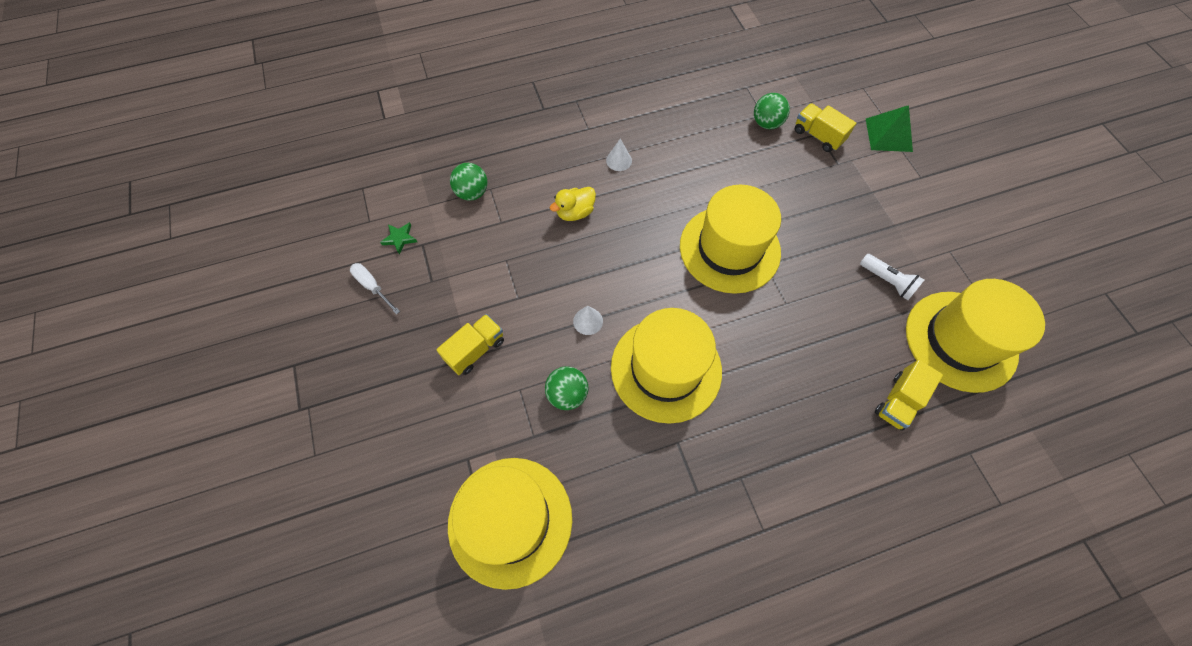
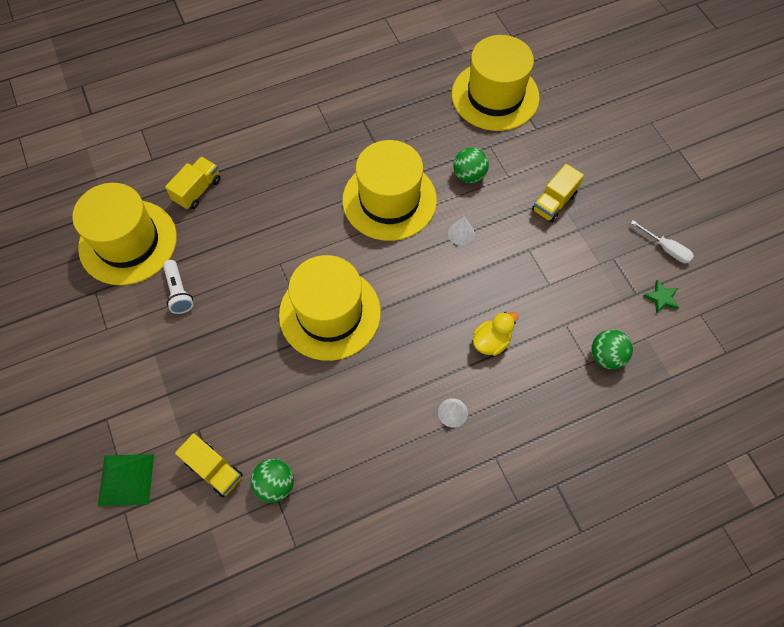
camera: 175 degrees right, 0 degrees up
white flashlight [860,254,924,300] -> white flashlight turned 150 degrees counterclockwise [163,260,194,314]

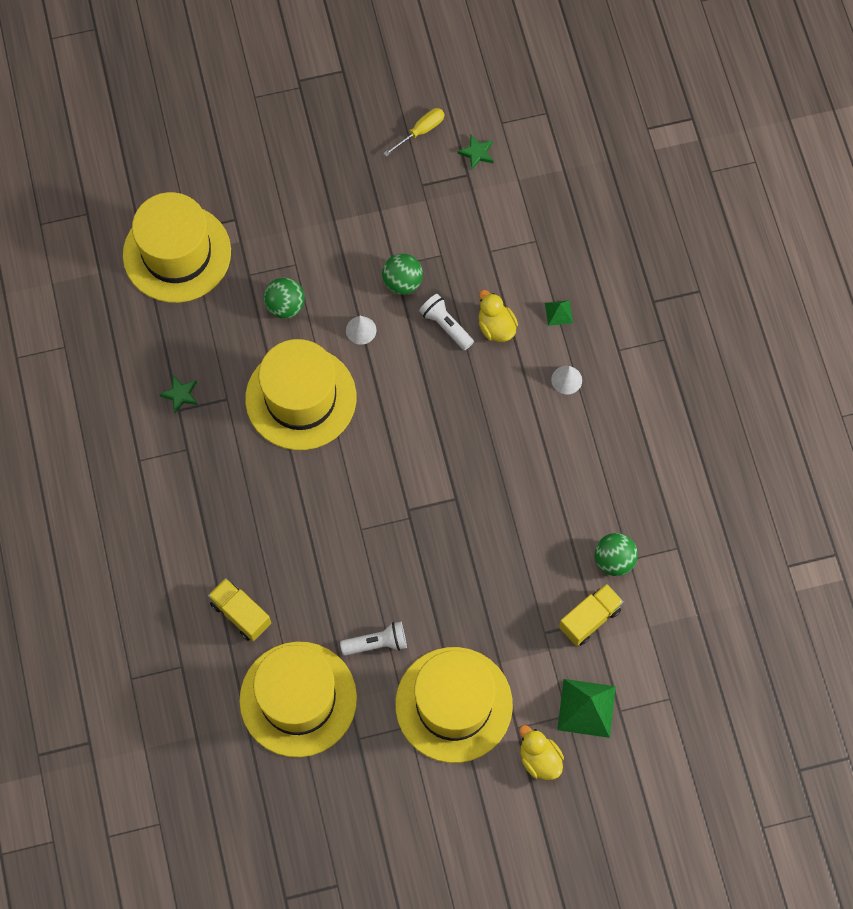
camera: 80 degrees left, 5 degrees up
yellow hat [279,255,381,361] -> yellow hat moved to [395,647,513,763]
yellow truck [532,164,584,223] -> none
green ball [591,330,633,369] -> green ball moved to [382,253,423,295]
white screwdriver [631,220,694,263] -> yellow screwdriver [383,108,444,157]
none -> green star [159,376,198,413]
none -> white flashlight [419,294,474,350]
none -> yellow duck [519,725,564,780]
none -> green pyramid [545,300,573,326]

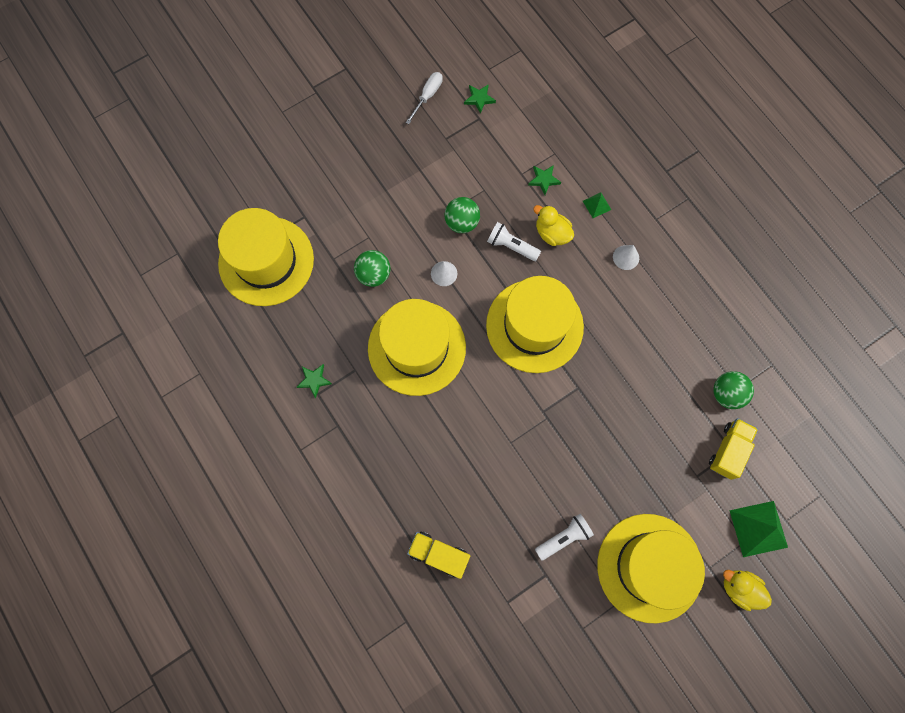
camera: 20 degrees left, 5 degrees up
yellow hat [239,641,357,757] -> yellow hat moved to [486,276,584,373]
yellow screwdriver [383,108,444,157] -> white screwdriver [406,72,443,124]
none -> green star [528,165,561,195]

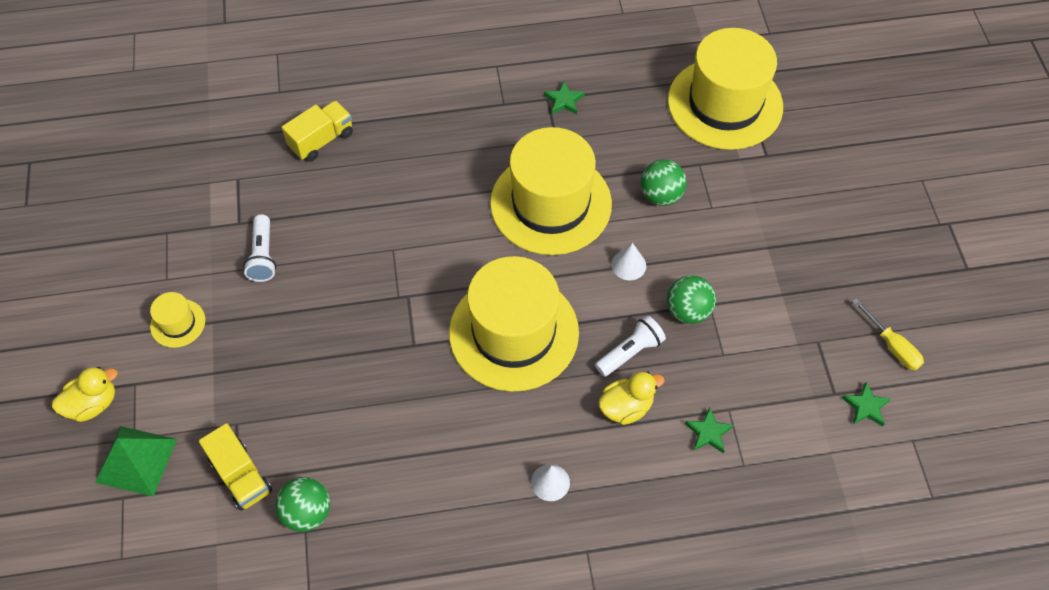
camera: 115 degrees right, 15 degrees down
white screwdriver [406,72,443,124] -> yellow screwdriver [852,298,924,370]
green pyramid [583,192,611,218] -> none
yellow hat [597,514,705,623] -> yellow hat [150,292,205,348], size x0.42

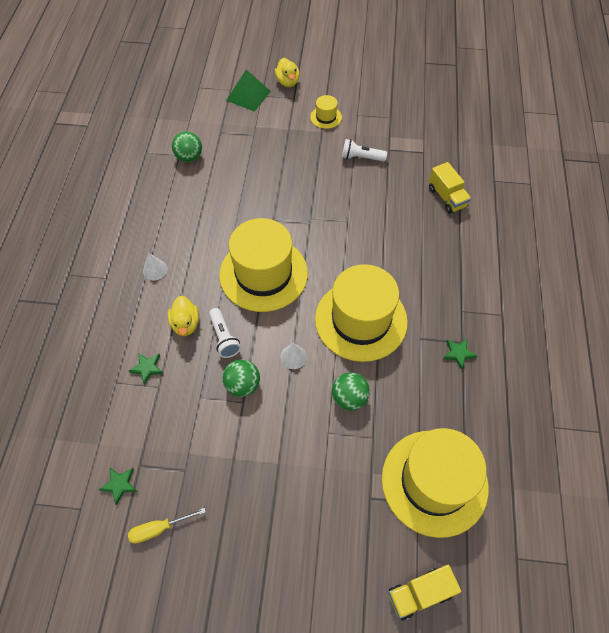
camera: 105 degrees right, 0 degrees up
yellow truck [199,423,272,511] -> yellow truck moved to [389,565,461,620]

